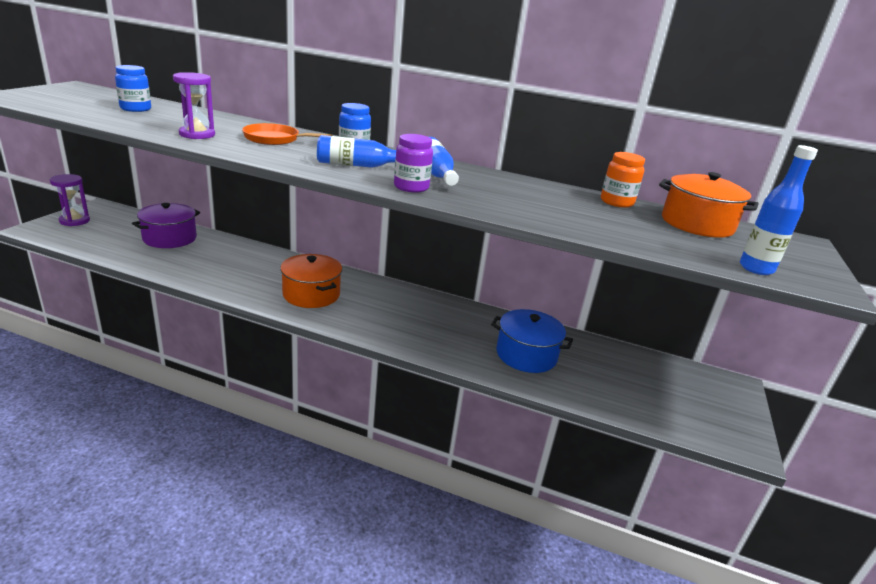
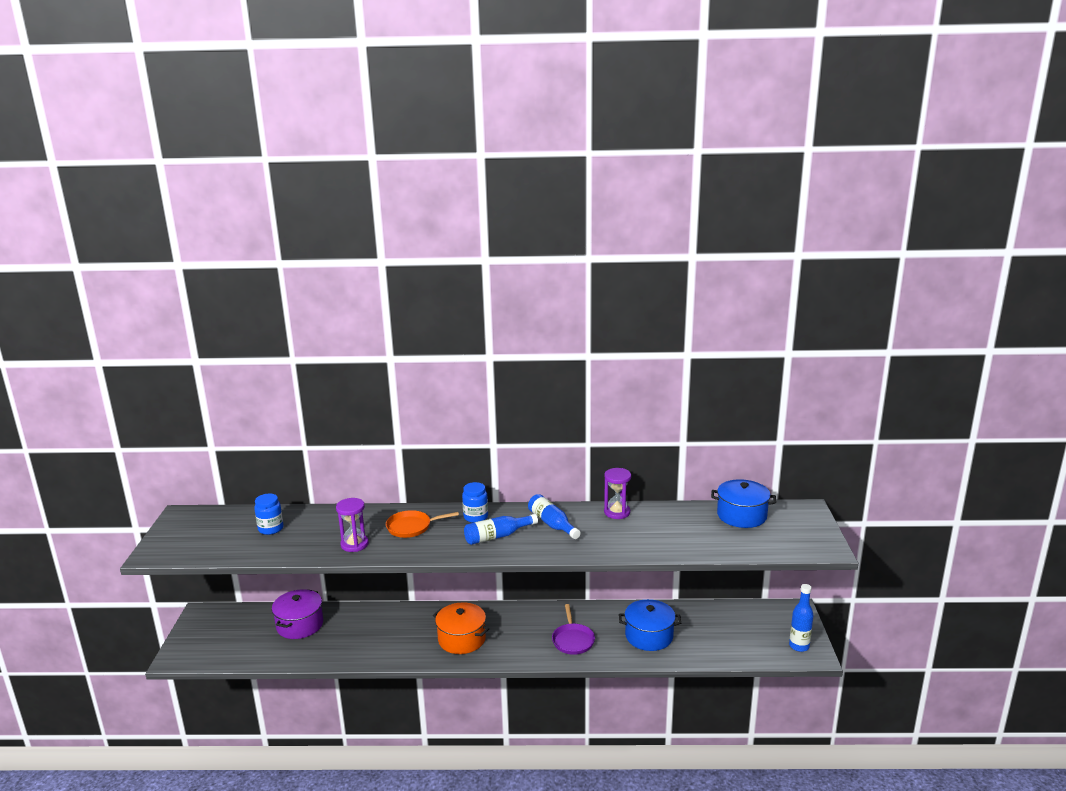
camera: 15 degrees left, 5 degrees down
purple hourglass [50,174,90,226] -> purple hourglass moved to [604,468,631,519]
purple jar [394,134,433,193] -> none
orange jar [601,152,645,208] -> none
orange pot [659,172,759,238] -> blue pot [711,479,776,528]
blue bottle [740,145,818,275] -> blue bottle moved to [789,584,814,652]
none -> purple pan [552,604,595,655]

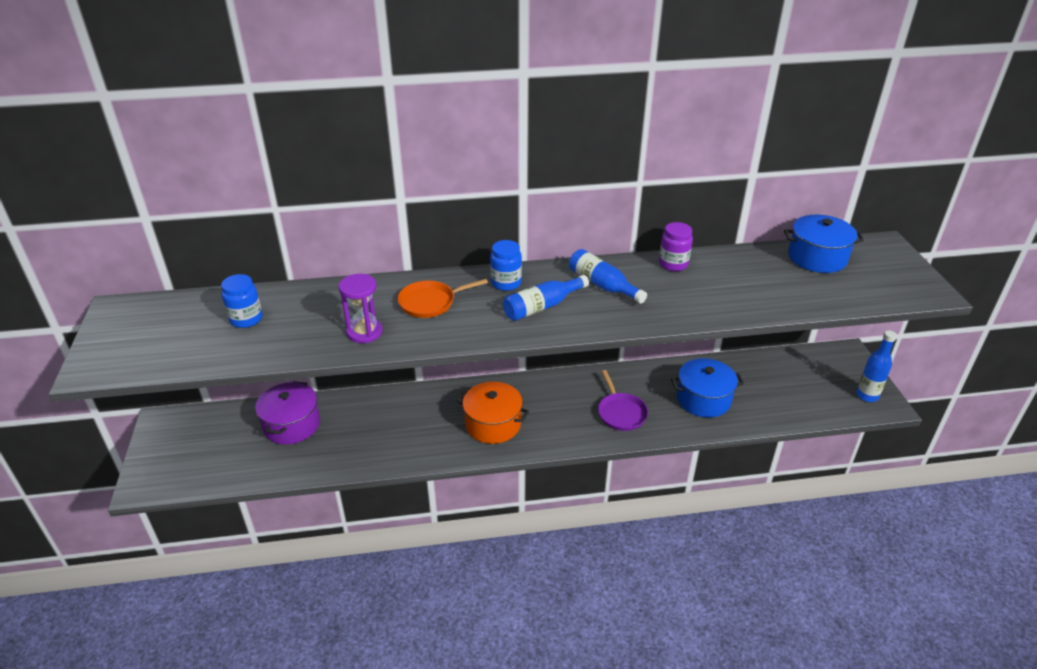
camera: 10 degrees left, 15 degrees up
purple hourglass [604,468,631,519] -> purple jar [659,222,693,271]

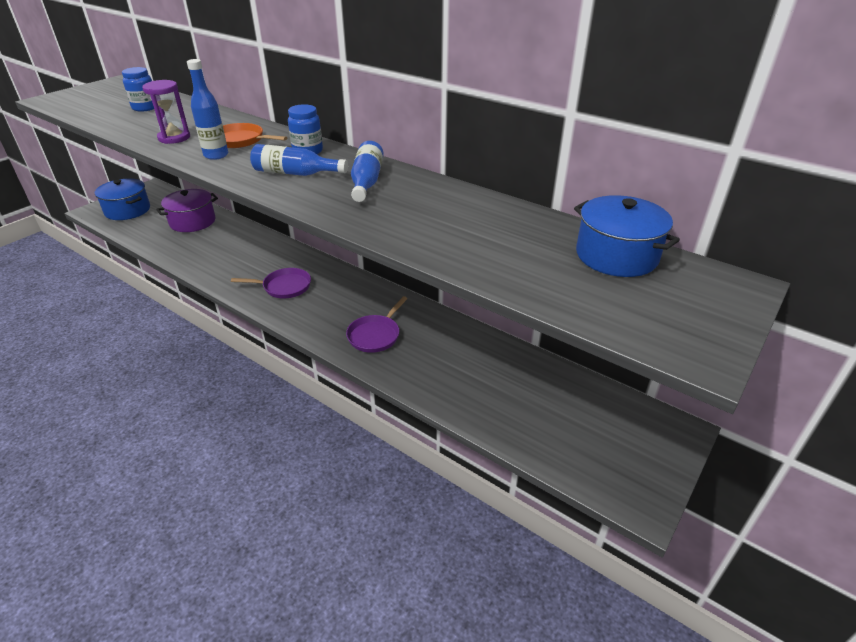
camera: 45 degrees right, 0 degrees up
orange pot [457,382,529,444] -> purple pan [231,268,311,299]
purple jar [659,222,693,271] -> none
blue pot [671,358,744,418] -> blue pot moved to [95,179,150,220]
blue bottle [856,330,897,402] -> blue bottle moved to [187,59,228,160]

